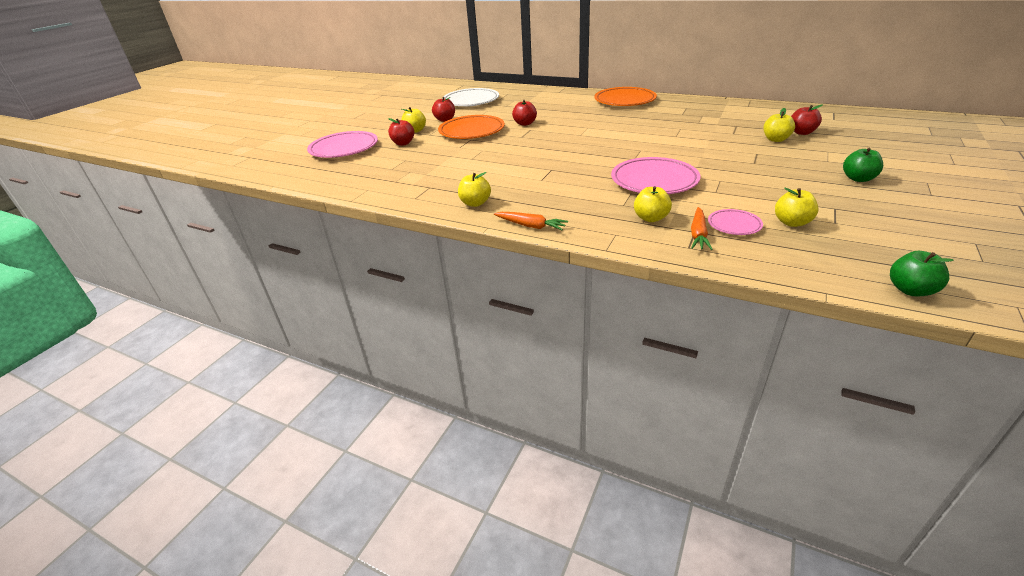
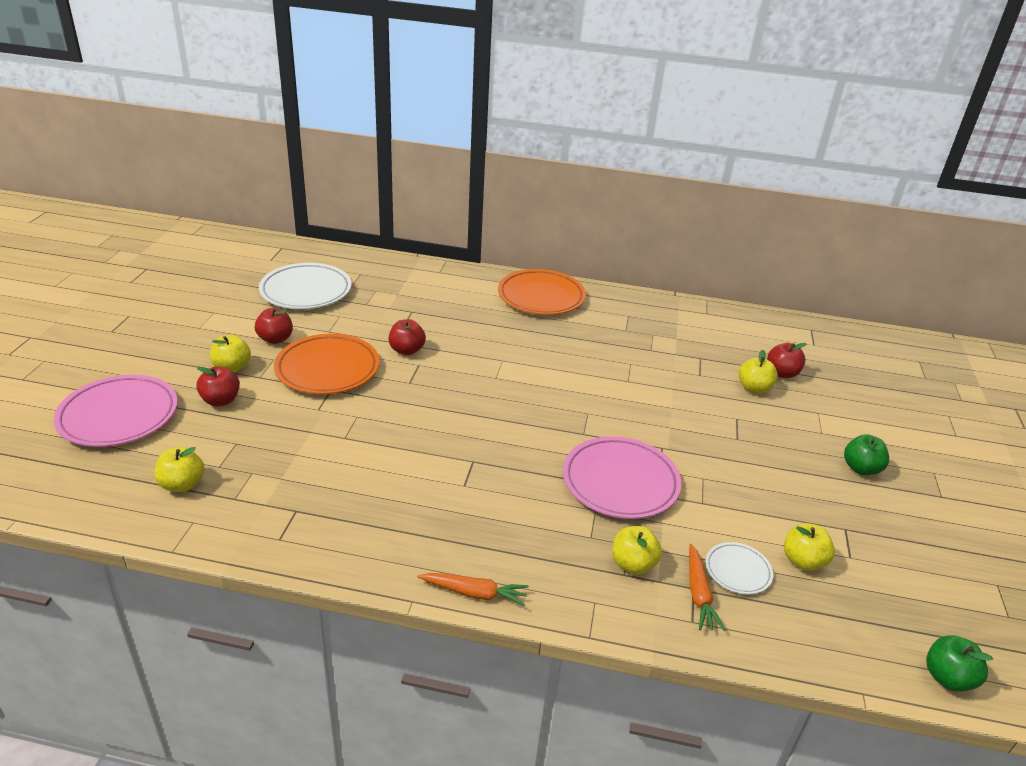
camera: 20 degrees left, 0 degrees up
yellow apple [458,172,491,207] -> yellow apple moved to [155,447,204,492]
pink plate [708,209,763,235] -> white plate [705,542,773,594]

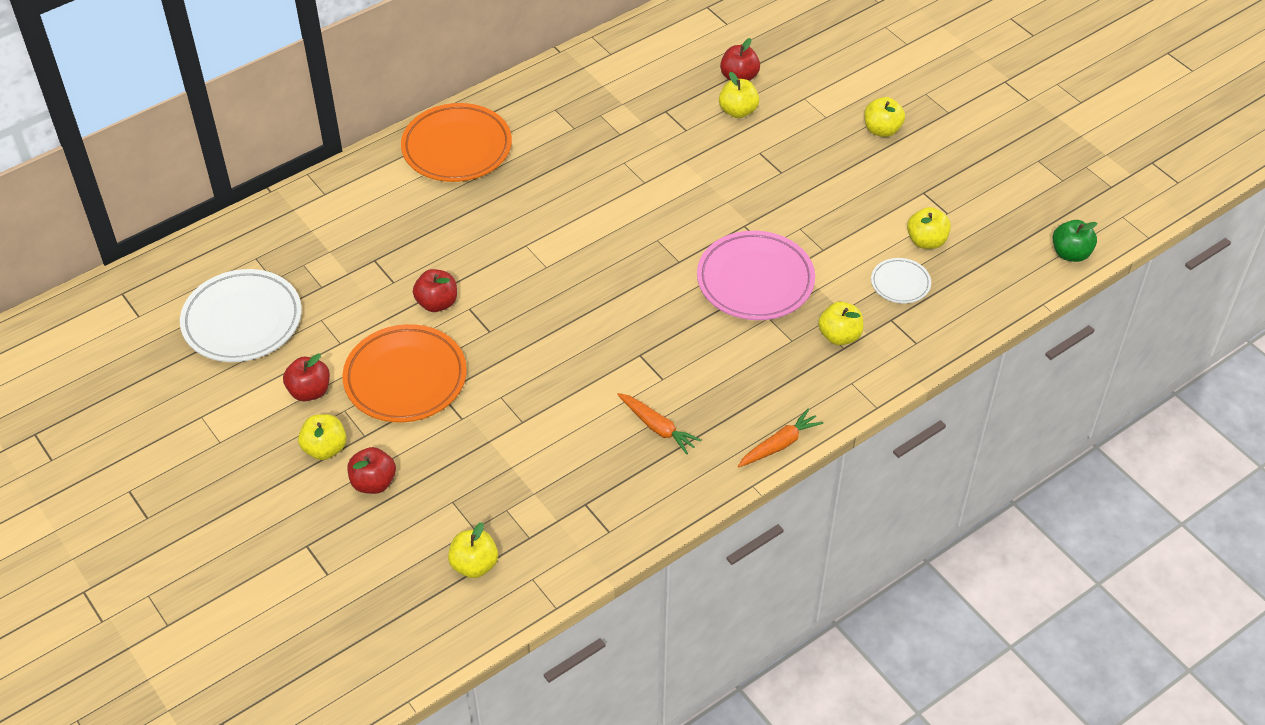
camera: 45 degrees left, 15 degrees up
pink plate [54,375,178,447] -> none
orange carrot [689,544,725,631] -> orange carrot moved to [617,393,702,455]
green apple [844,434,889,475] -> yellow apple [864,97,905,137]

